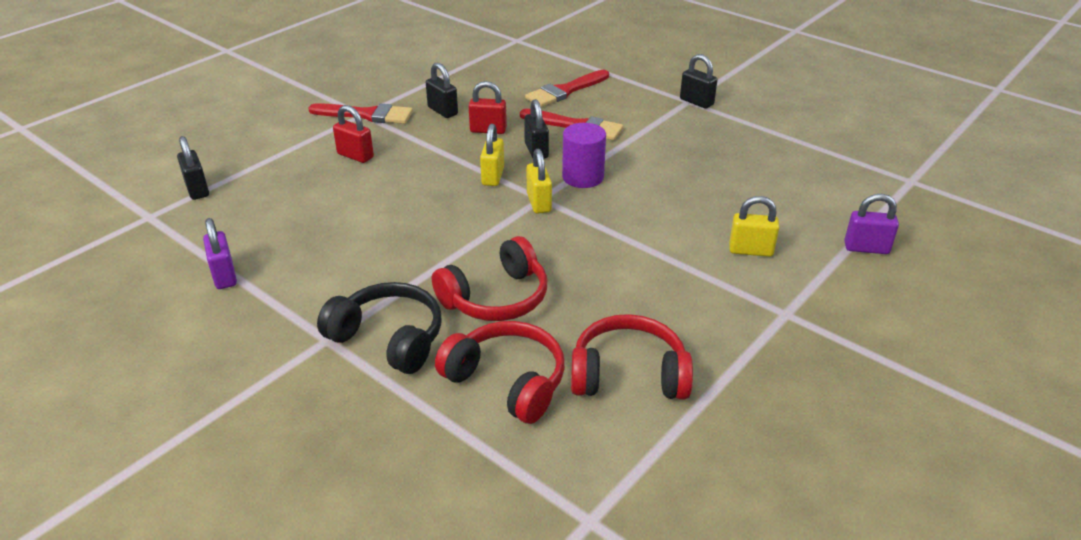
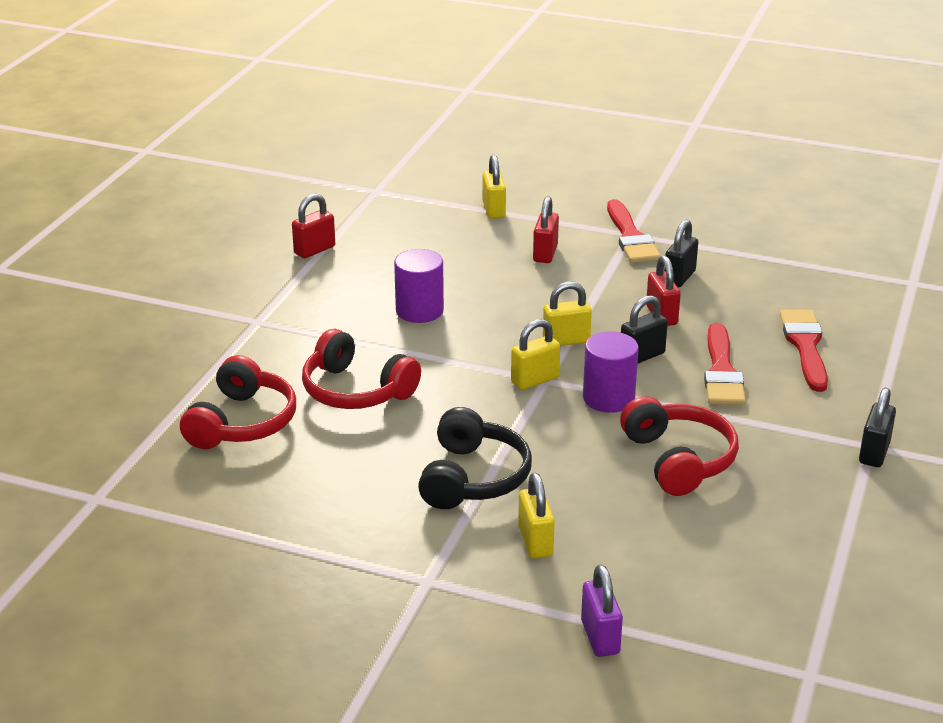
camera: 70 degrees right, 5 degrees down
black padlock [177,136,209,200] -> none
purple padlock [203,218,237,289] -> red padlock [292,193,335,258]
black headphones [317,282,442,374] -> black headphones moved to [418,407,532,509]
red brush [525,70,609,107] -> red brush turned 60 degrees clockwise [780,310,828,392]
red headphones [571,314,693,400] -> red headphones moved to [620,396,739,496]
none -> purple cylinder [394,249,444,323]
none -> yellow padlock [482,155,506,219]

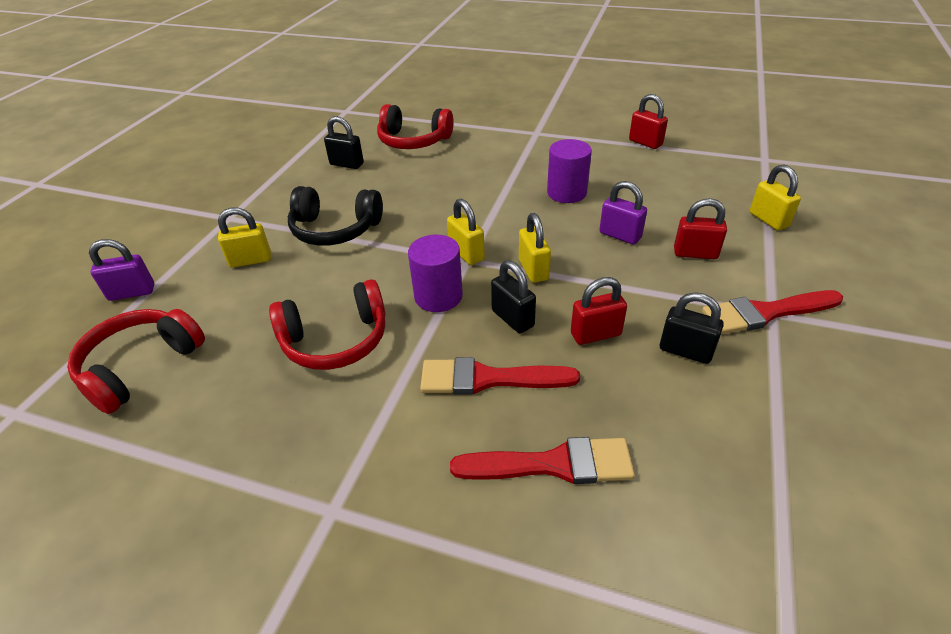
camera: 90 degrees right, 10 degrees up
red headphones [302,329,421,409] -> red headphones moved to [67,309,205,414]
yellow padlock [482,155,506,219] -> yellow padlock turned 75 degrees clockwise [750,164,801,230]
black padlock [859,388,896,467] -> black padlock moved to [324,116,364,169]
none -> purple padlock [599,181,647,245]

